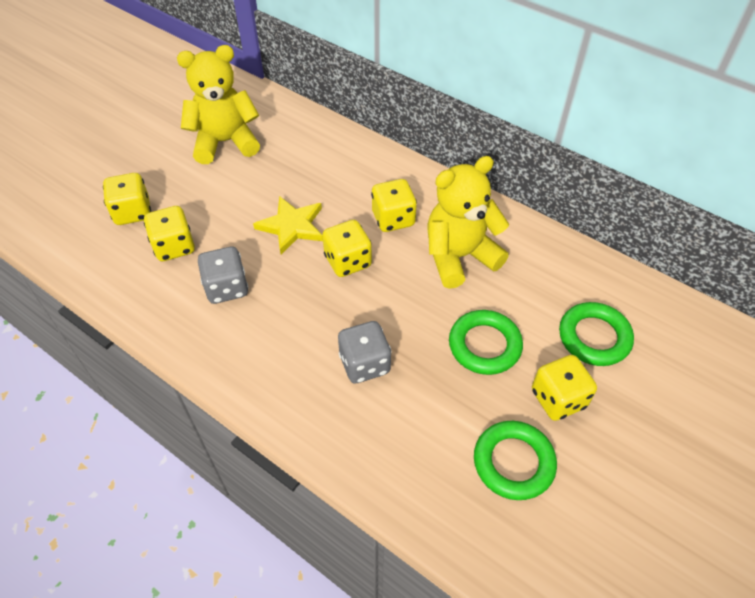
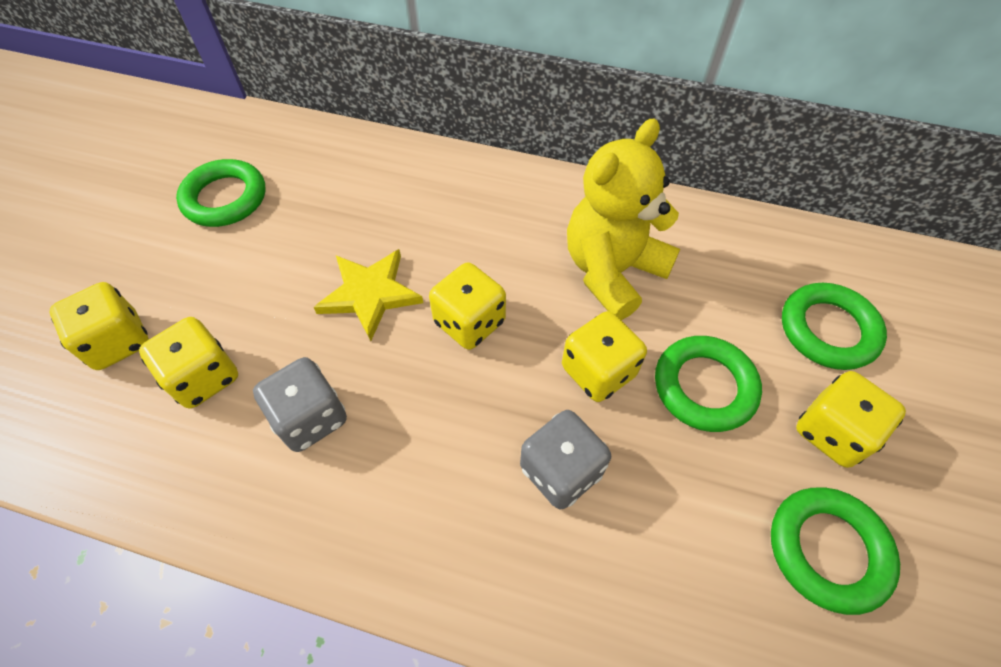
camera: 20 degrees left, 5 degrees up
yellow teddy bear [177,45,260,164] -> green ring [176,159,265,227]
yellow dice [371,179,417,232] -> yellow dice moved to [562,311,647,402]

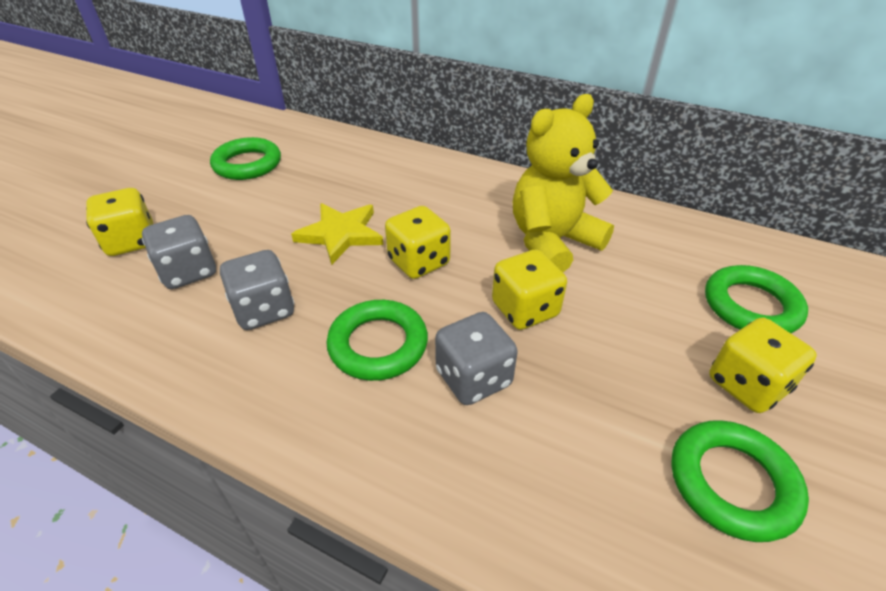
camera: 10 degrees right, 15 degrees down
yellow dice [139,317,238,409] -> grey dice [142,215,216,289]
green ring [655,336,762,432] -> green ring moved to [326,300,428,381]

